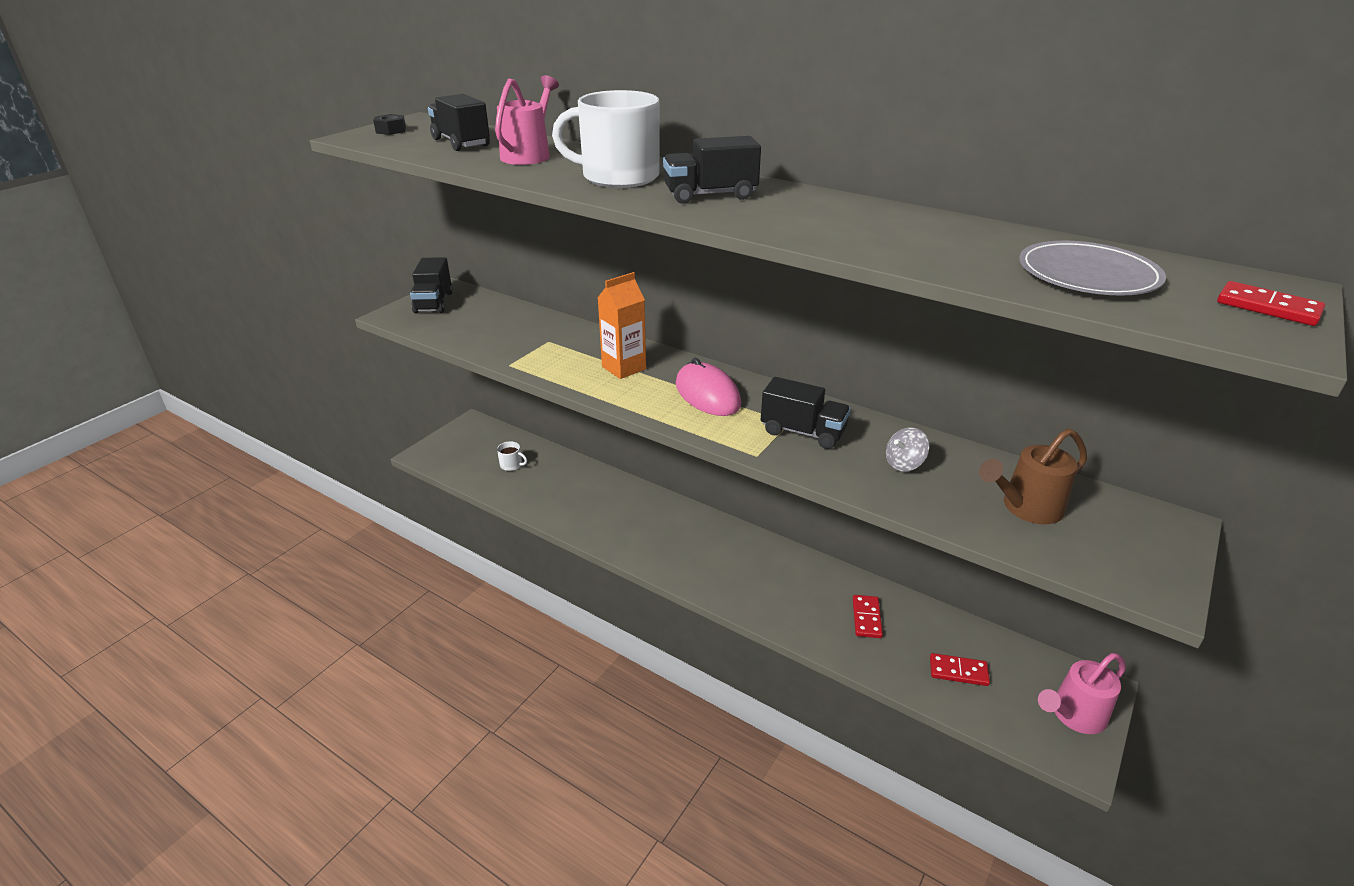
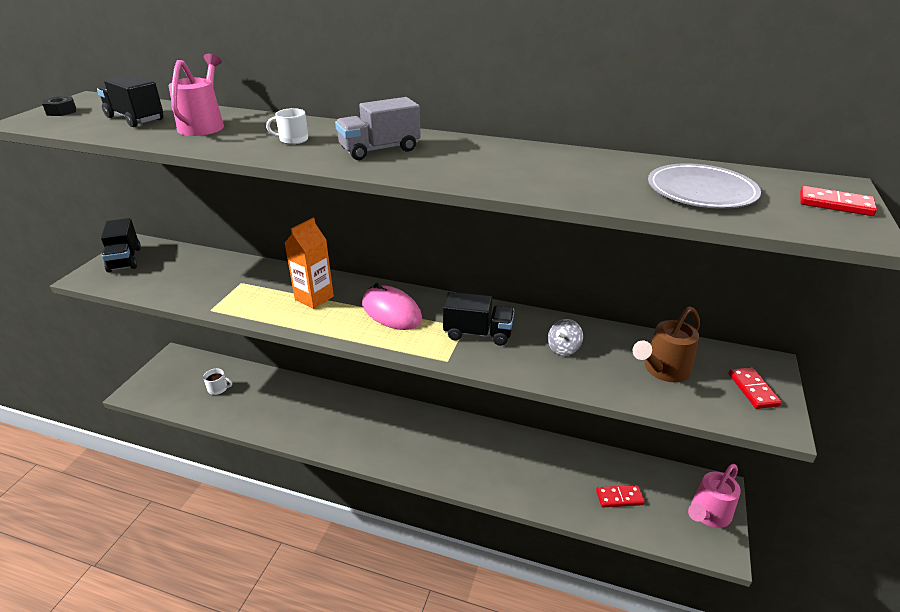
camera: 15 degrees left, 0 degrees up
white mug [552,90,660,188] -> white mug [266,108,308,144], size x0.42
black truck [663,136,761,204] -> grey truck [335,97,421,160]
red domino [853,595,883,638] -> red domino moved to [728,367,782,409]

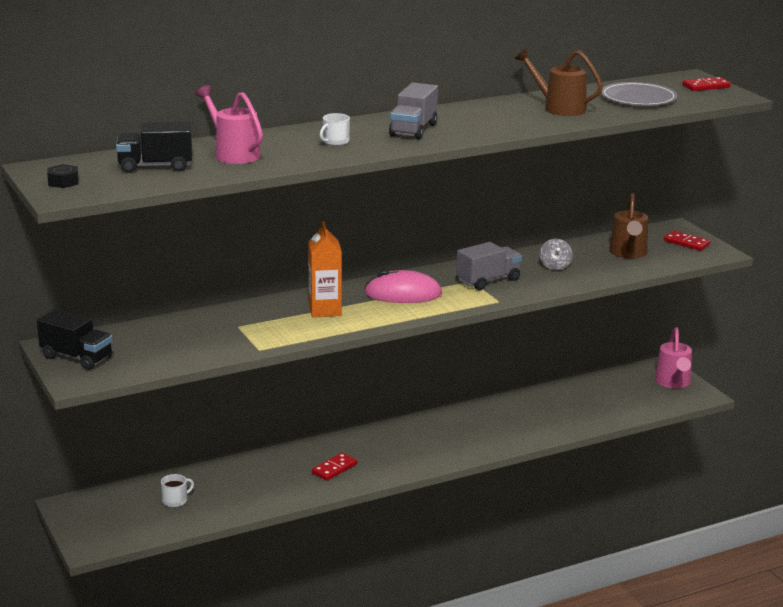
camera: 45 degrees left, 10 degrees down
black truck [443,292,514,346] -> grey truck [456,242,522,290]
red domino [596,485,645,507] -> red domino moved to [312,453,357,481]
none -> brown watering can [515,48,603,116]

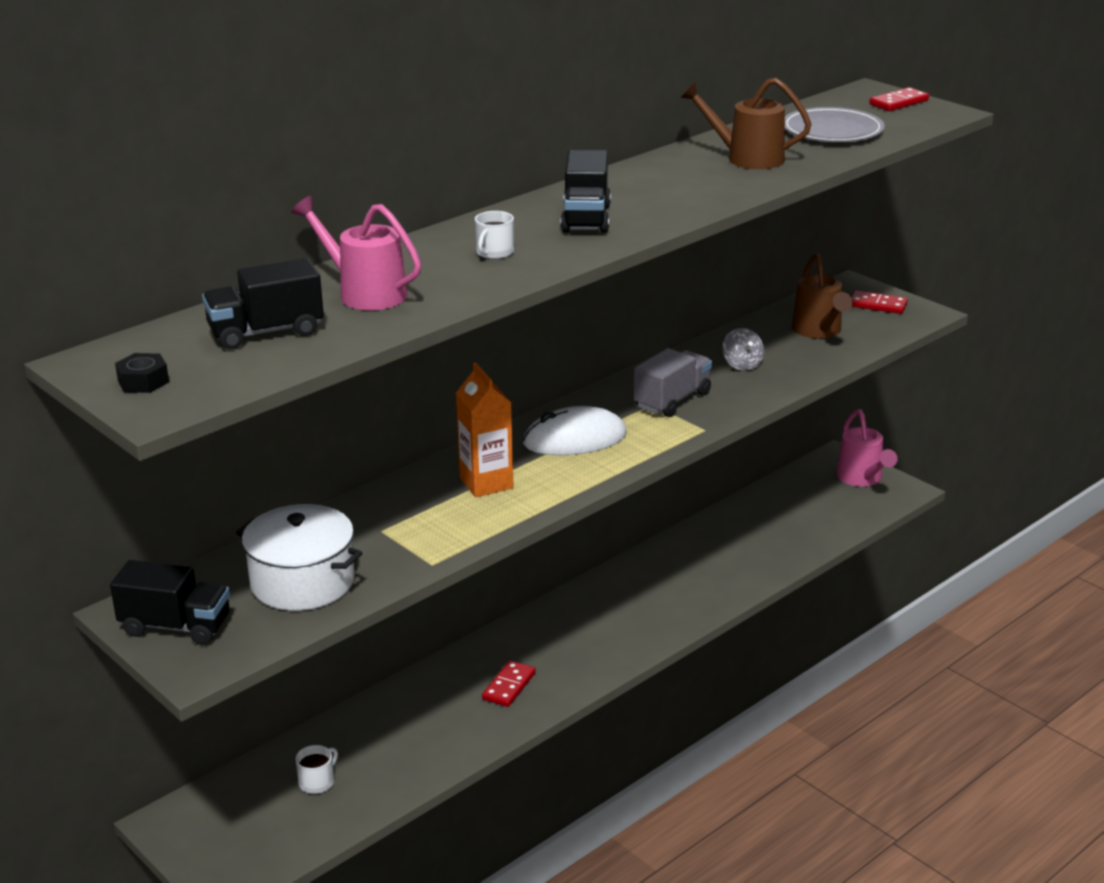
camera: 15 degrees left, 5 degrees up
pink mouse [364,270,442,303] -> white mouse [523,406,627,455]
grey truck [389,82,438,140] -> black truck [560,150,611,233]
none -> white pot [236,504,362,611]

